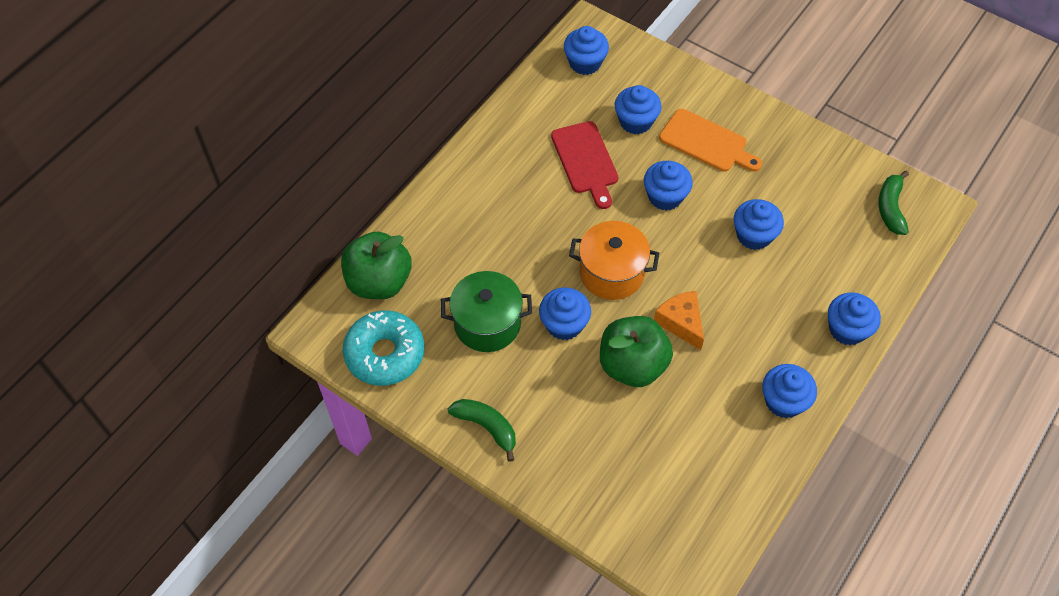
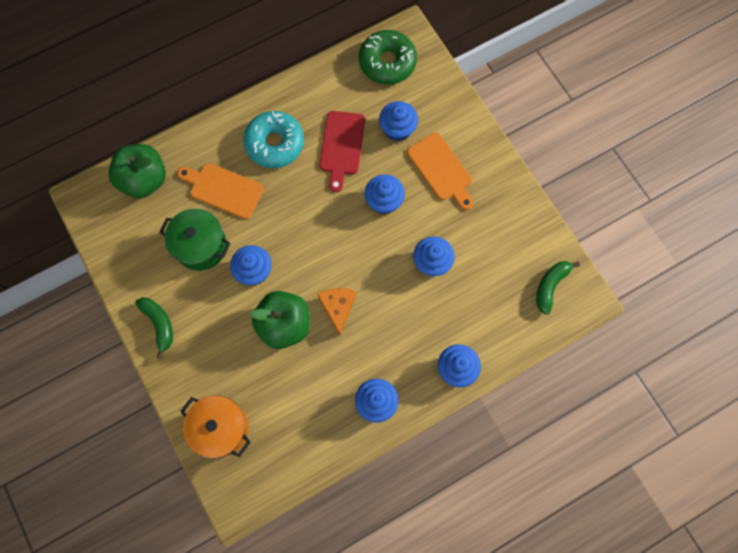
camera: 25 degrees right, 15 degrees up
turquoise donut [343,310,424,386] -> turquoise donut moved to [244,111,304,168]
blue cupcake [564,26,609,75] -> green donut [359,30,417,85]
orange pot [569,221,659,300] -> orange pot moved to [180,395,251,458]
none -> orange cutting board [177,163,264,219]

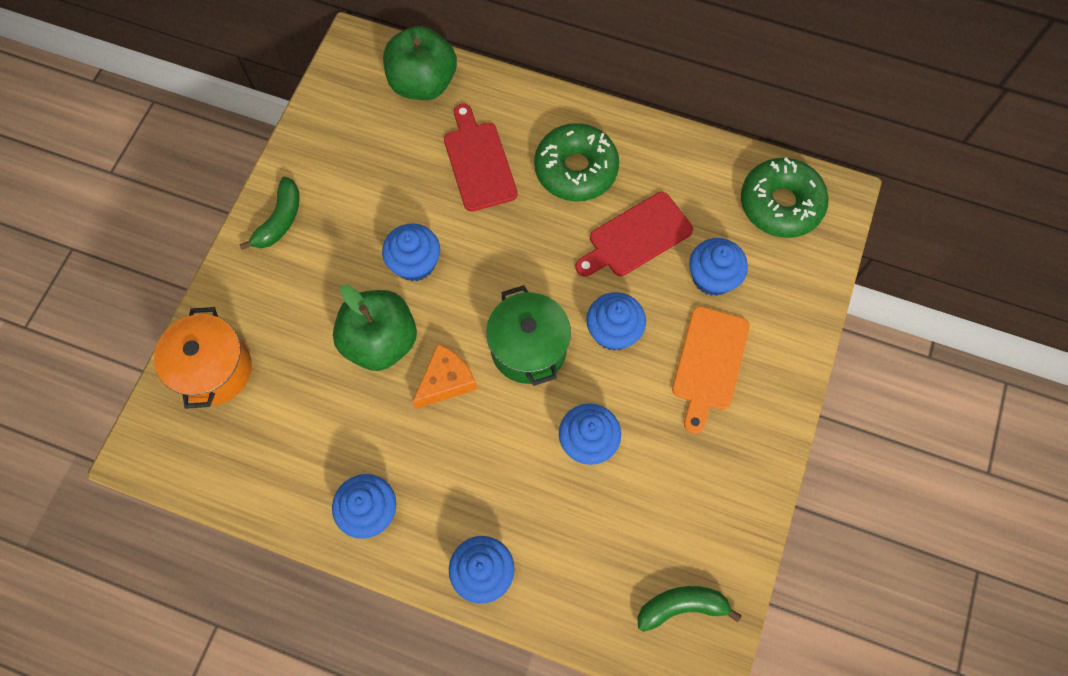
camera: 50 degrees right, 5 degrees down
green pot [159,209,231,271] -> green pot moved to [486,285,571,386]
orange cutting board [177,163,264,219] -> red cutting board [444,104,518,211]
turquoise donut [244,111,304,168] -> green donut [534,123,619,201]

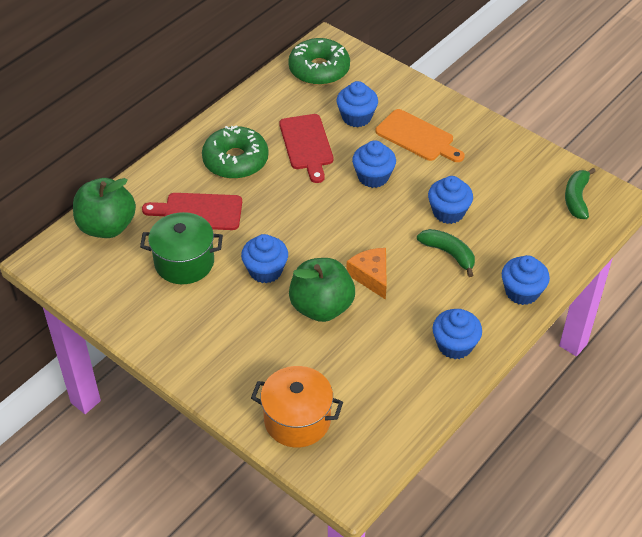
camera: 70 degrees left, 20 degrees down
green banana [239,177,300,250] -> green banana moved to [417,229,475,277]
green pot [486,285,571,386] -> green pot moved to [140,212,223,284]

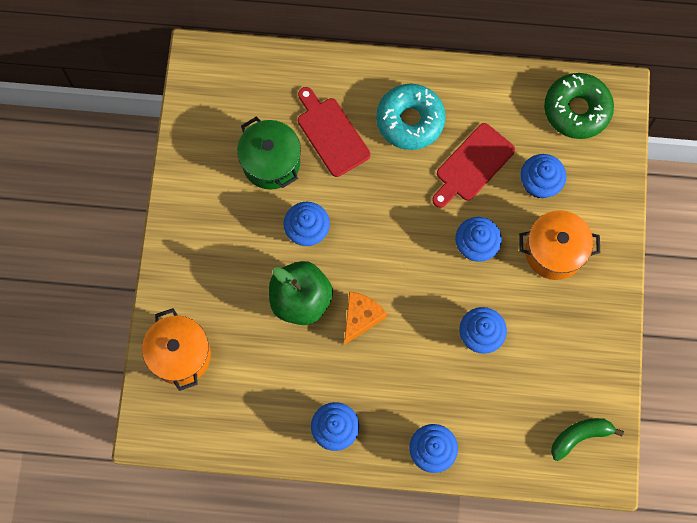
camera: 55 degrees right, 25 degrees up
green apple [73,178,136,238] -> none
green donut [202,125,268,179] -> turquoise donut [376,84,446,150]
orange cutting board [375,109,465,162] -> orange pot [519,210,600,280]
green banana [417,229,475,277] -> none

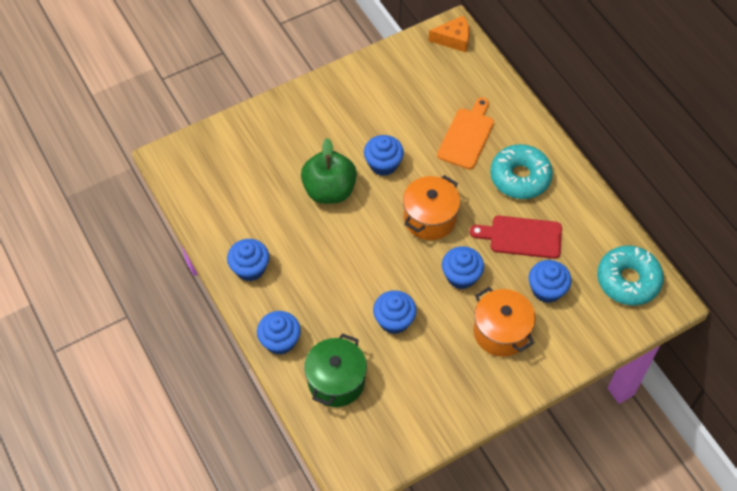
camera: 55 degrees right, 15 degrees down
orange pot [142,308,211,391] -> orange pot moved to [403,175,460,240]
green pot [237,117,301,190] -> green pot moved to [304,333,367,407]
red cutting board [298,87,370,177] -> orange cutting board [437,97,494,169]
orange cheese [344,291,387,344] -> orange cheese moved to [428,16,469,52]
green donut [544,73,614,139] -> turquoise donut [597,245,664,306]
green banana [551,418,624,461] -> none

